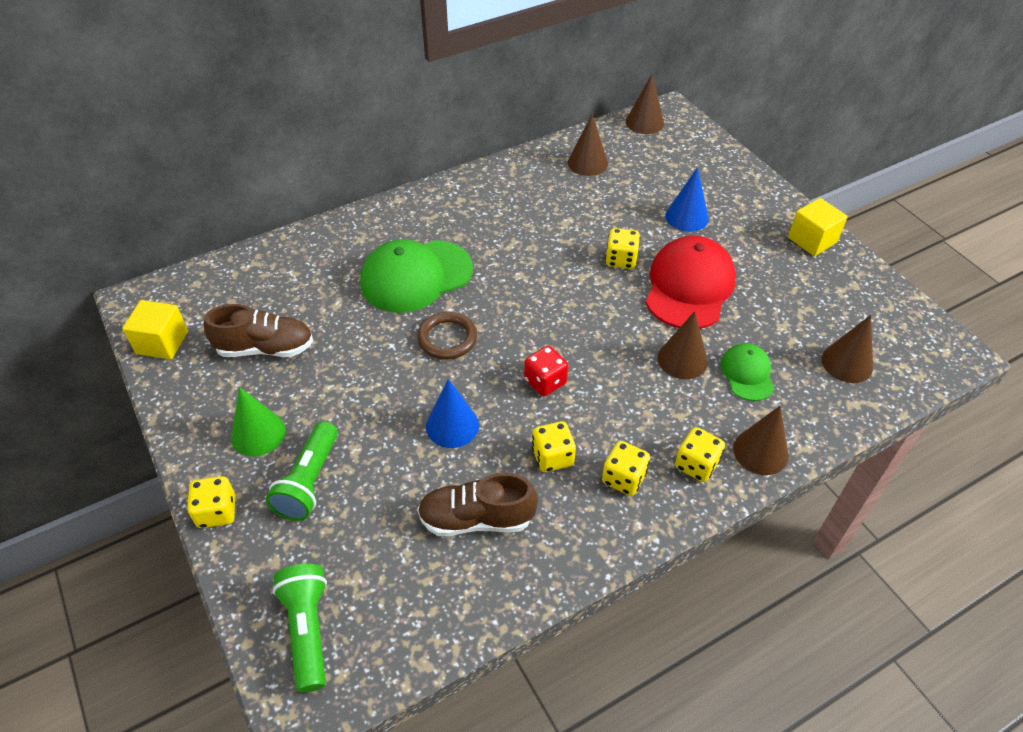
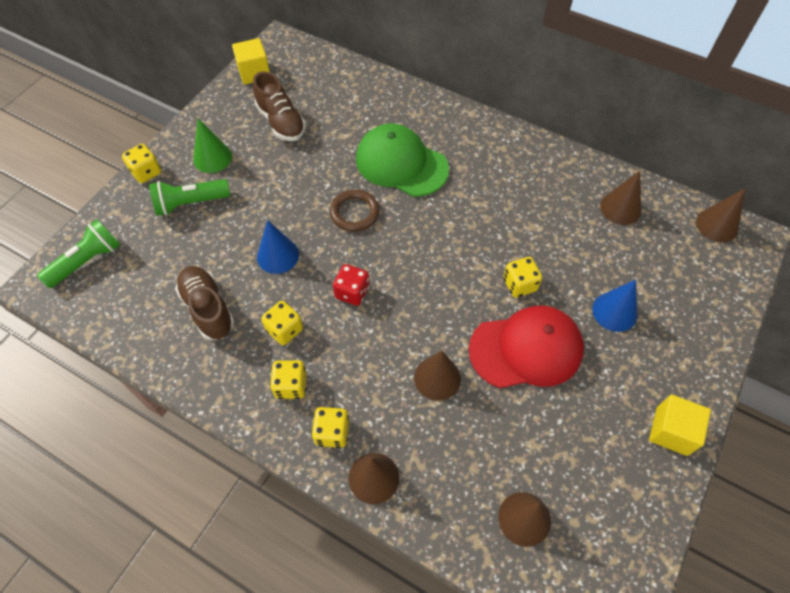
camera: 60 degrees right, 10 degrees up
green cap [720,343,774,401] -> none

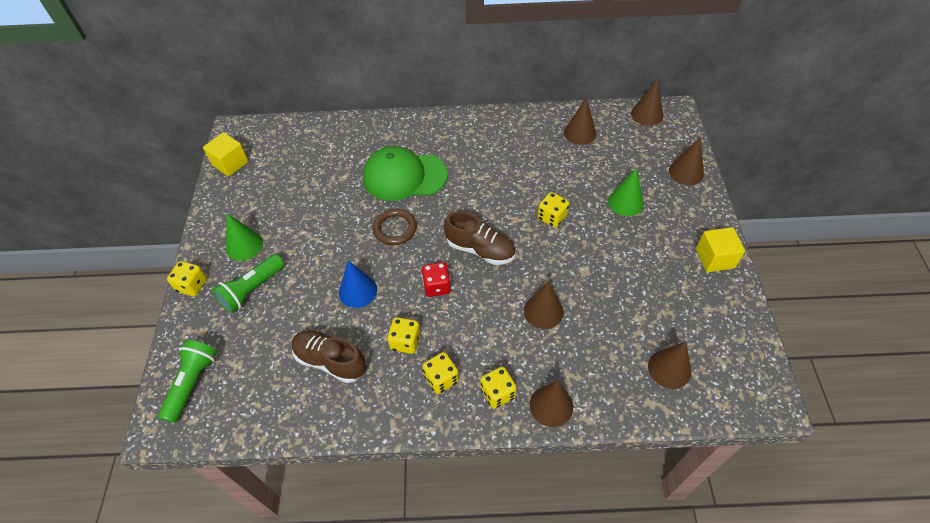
camera: 30 degrees left, 5 degrees down
brown shoe [253,71,306,141] -> brown shoe moved to [444,211,516,265]
red cap [469,305,584,388] -> none
blue cone [592,280,637,332] -> green cone [608,168,644,216]
none -> brown cone [669,137,704,185]

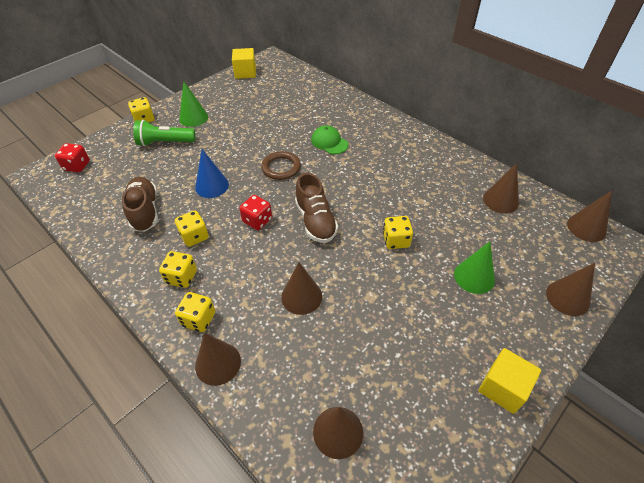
camera: 45 degrees right, 5 degrees down
green flashlight [158,340,217,423] -> red dice [55,143,90,172]
green cap [363,146,448,201] -> green cap [311,125,349,154], size x0.53

